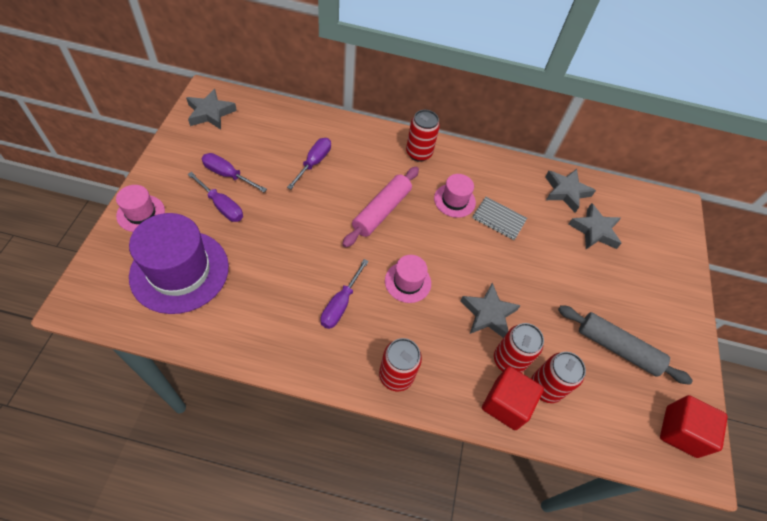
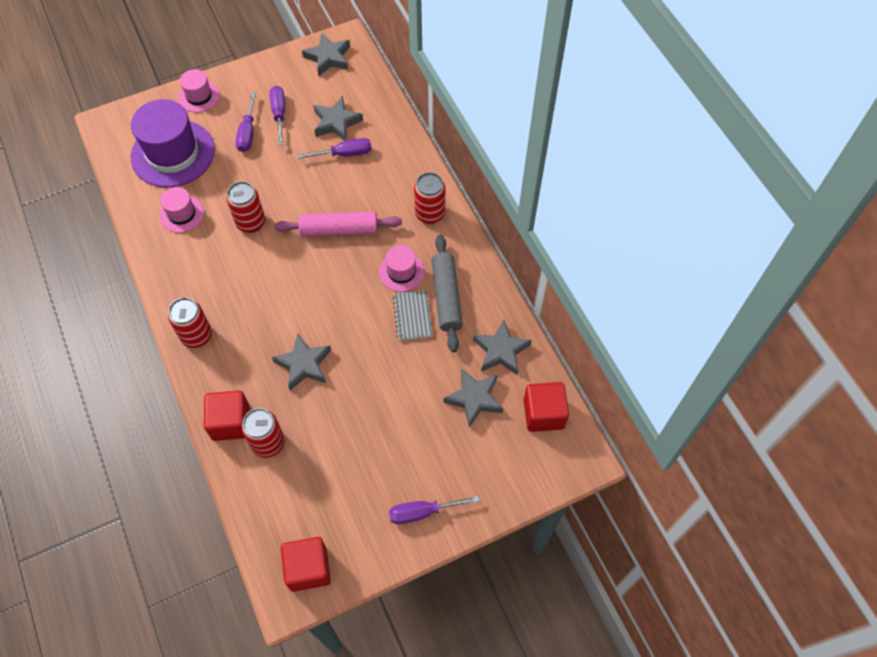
camera: 60 degrees right, 5 degrees up
purple screwdriver [320,259,369,329] -> purple screwdriver moved to [389,496,479,524]
pink hat [385,255,431,303] -> pink hat moved to [160,187,204,233]
red can [494,323,544,373] -> red can moved to [227,181,265,233]
grey rolling pin [558,305,693,385] -> grey rolling pin moved to [432,235,463,352]
none -> grey star [313,96,363,141]
none -> red cube [524,382,569,432]

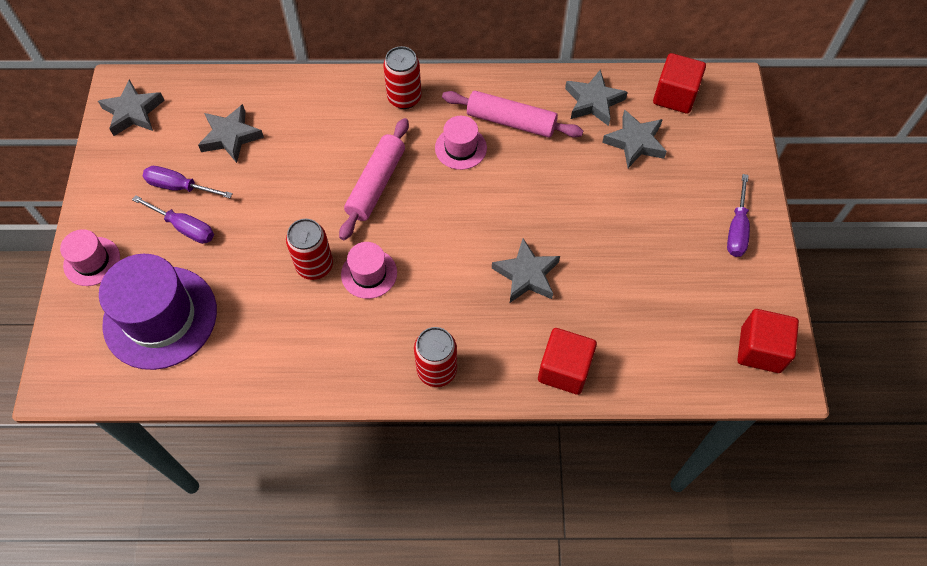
camera: 65 degrees left, 0 degrees up
pink hat [160,187,204,233] -> pink hat moved to [341,242,397,299]
red can [241,408,285,458] -> none
purple screwdriver [297,138,372,159] -> none
grey notebook [393,290,433,340] -> none
grey rolling pin [432,235,463,352] -> pink rolling pin [442,91,583,138]

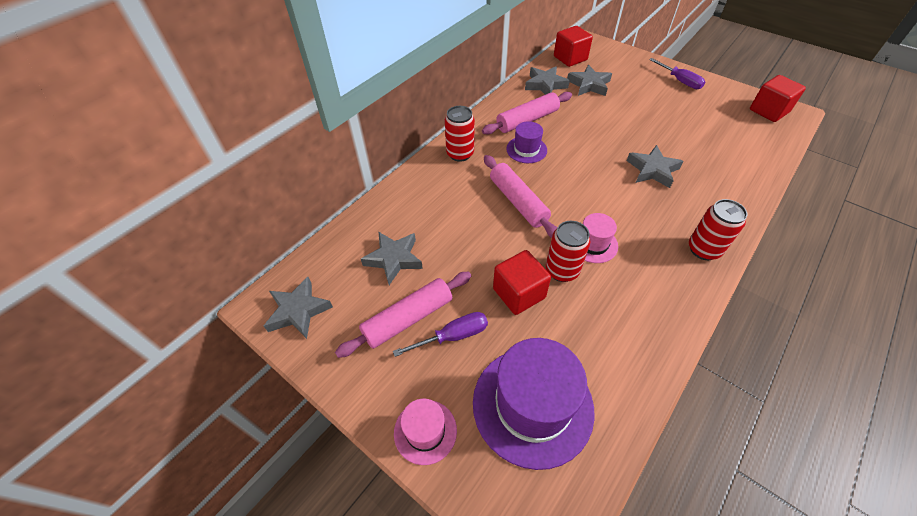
camera: 50 degrees left, 10 degrees down
purple screwdriver [143,166,233,198] -> pink rolling pin [335,272,471,358]
pink hat [435,116,487,170] -> purple hat [506,121,547,163]
red cube [538,328,597,395] -> red cube moved to [493,250,551,315]

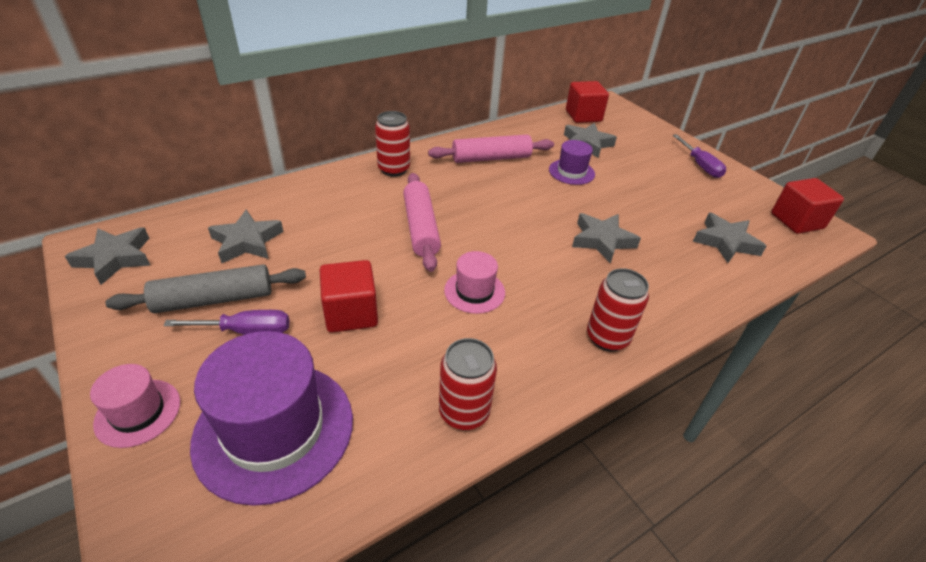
camera: 15 degrees right, 10 degrees down
pink rolling pin [335,272,471,358] -> grey rolling pin [105,264,306,313]
purple hat [506,121,547,163] -> purple hat moved to [549,140,595,185]
grey star [525,66,570,95] -> grey star moved to [693,213,766,263]
red can [546,221,590,282] -> red can moved to [439,338,497,430]

